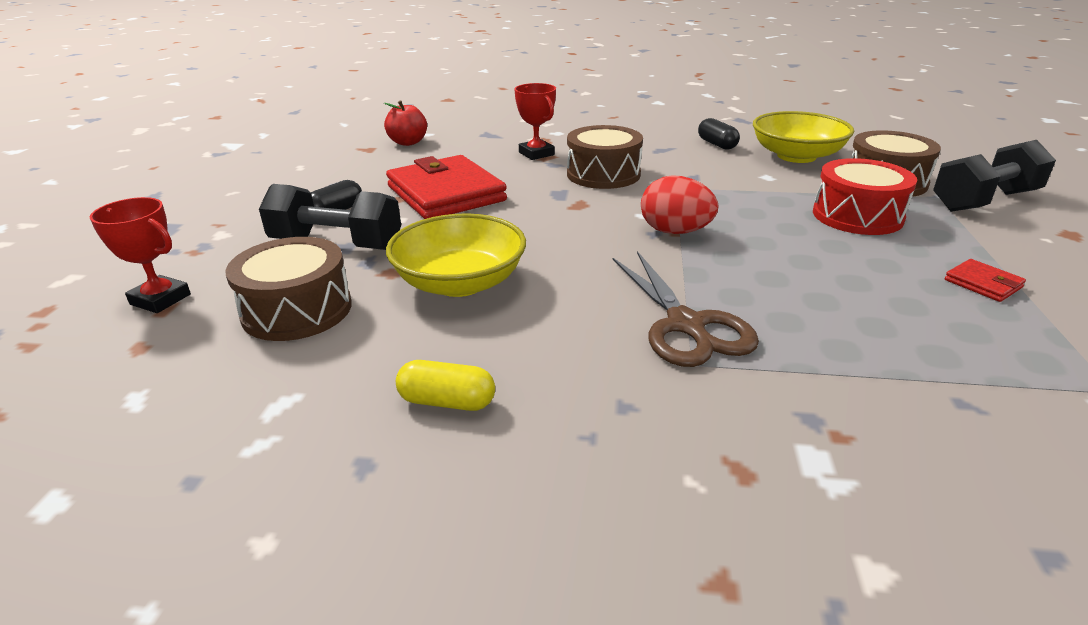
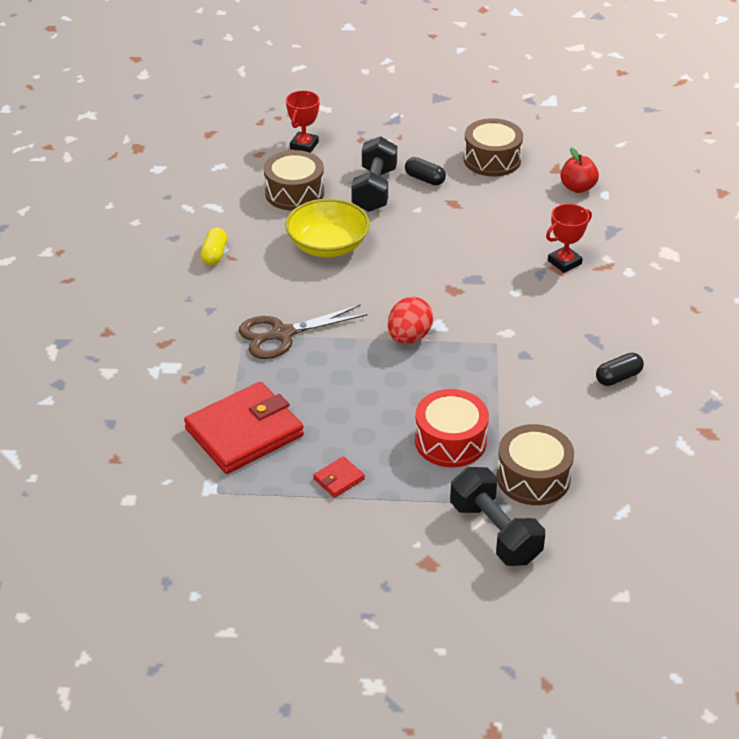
camera: 85 degrees right, 10 degrees up
red wallet [386,155,507,219] -> red wallet moved to [184,382,304,474]
brown drum [567,125,643,189] -> brown drum moved to [464,118,523,177]
yellow bowl [753,111,854,163] -> none

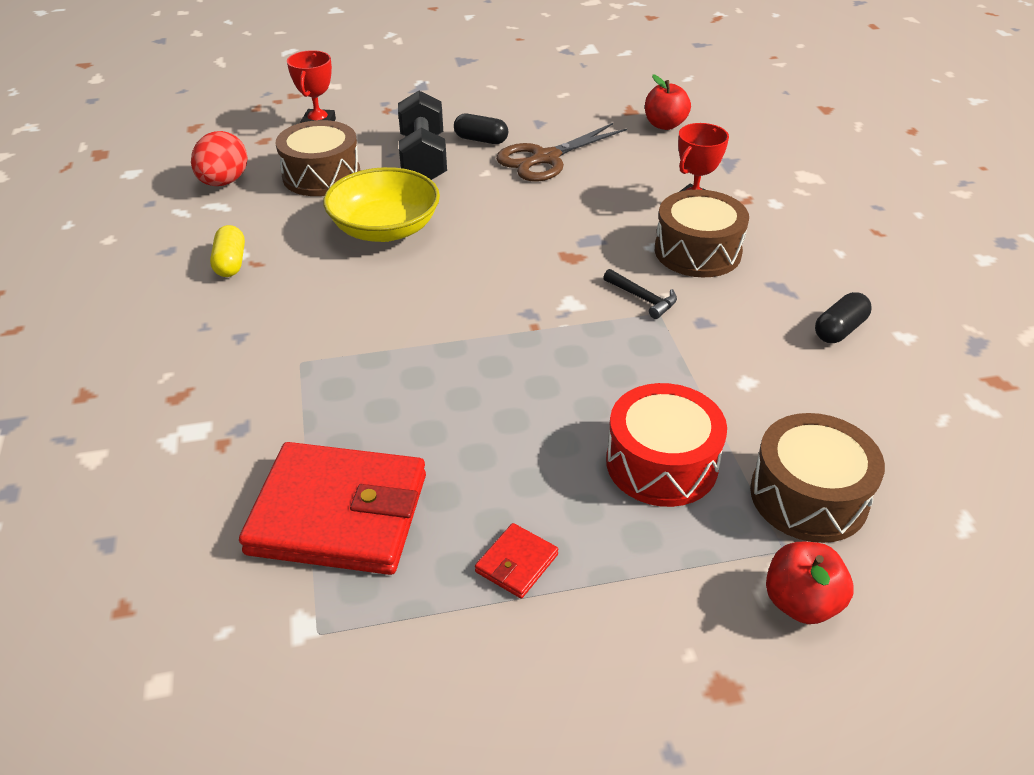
camera: 15 degrees left, 0 degrees up
red wallet [184,382,304,474] -> red wallet turned 60 degrees clockwise [239,442,426,575]
brown scissors [239,304,368,359] -> brown scissors moved to [496,123,627,182]
red egg [388,297,433,344] -> red egg moved to [191,131,248,186]
black dumbbell [450,467,545,566] -> red apple [766,542,854,624]
brown drum [464,118,523,177] -> brown drum moved to [655,189,749,277]
none -> black hammer [603,269,677,319]

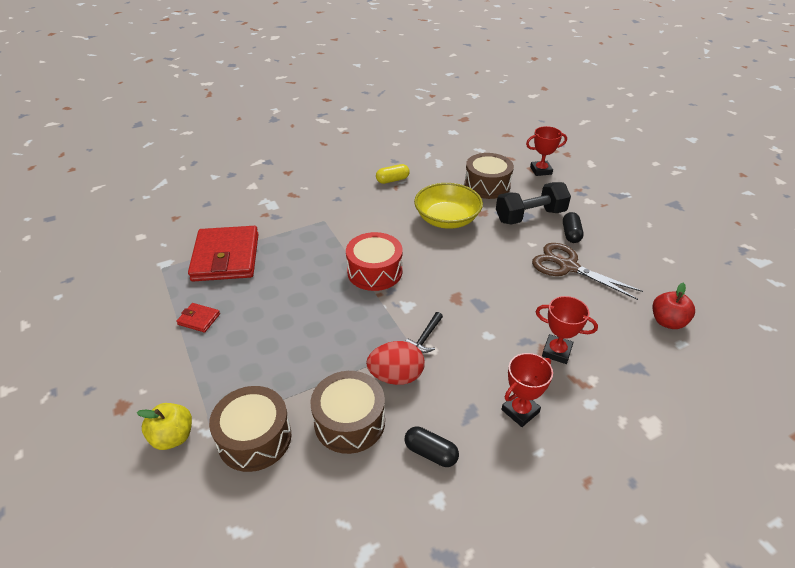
camera: 75 degrees right, 0 degrees up
red egg [191,131,248,186] -> red egg moved to [366,341,425,385]
red drum [606,383,727,507] -> red drum moved to [346,232,403,291]
brown drum [655,189,749,277] -> brown drum moved to [310,371,385,454]
red apple [766,542,854,624] -> yellow apple [137,403,192,450]
none -> red trophy [501,353,553,427]

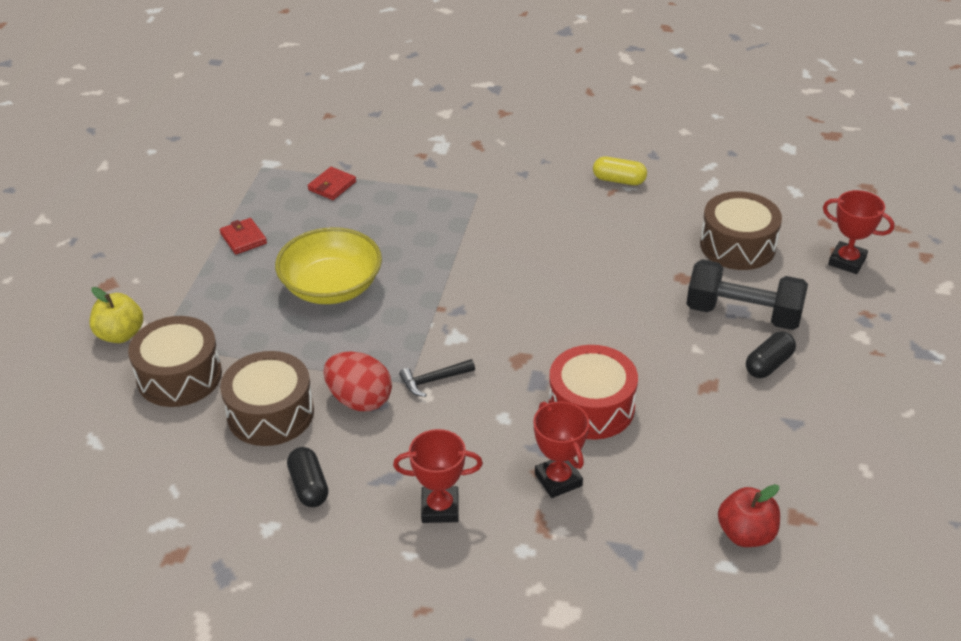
camera: 40 degrees right, 0 degrees up
red wallet [188,226,259,281] -> red wallet [308,167,356,200], size x0.42
red drum [346,232,403,291] -> red drum moved to [549,345,638,439]
yellow bowl [414,183,483,229] -> yellow bowl moved to [275,227,382,304]
brown scissors [532,243,643,300] -> none

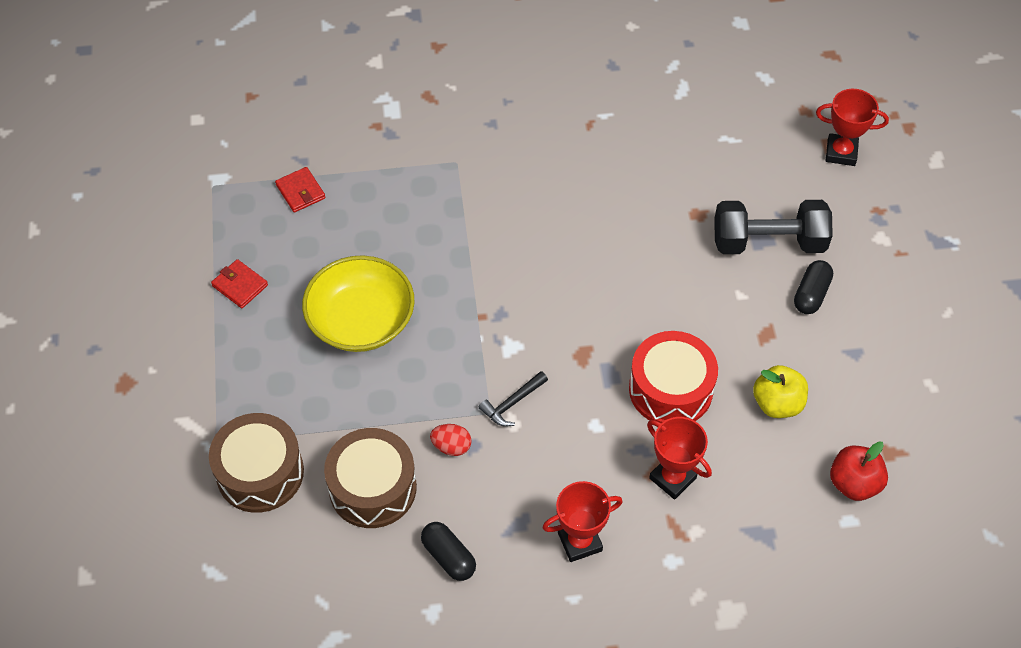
camera: 20 degrees left, 15 degrees up
yellow apple [90,287,143,343] -> yellow apple moved to [753,365,808,418]
red wallet [308,167,356,200] -> red wallet turned 45 degrees counterclockwise [275,167,326,213]
red egg [323,352,392,411] -> red egg [430,424,472,456], size x0.56
yellow capsule [593,157,647,185] -> none
brown drum [700,191,782,270] -> none

